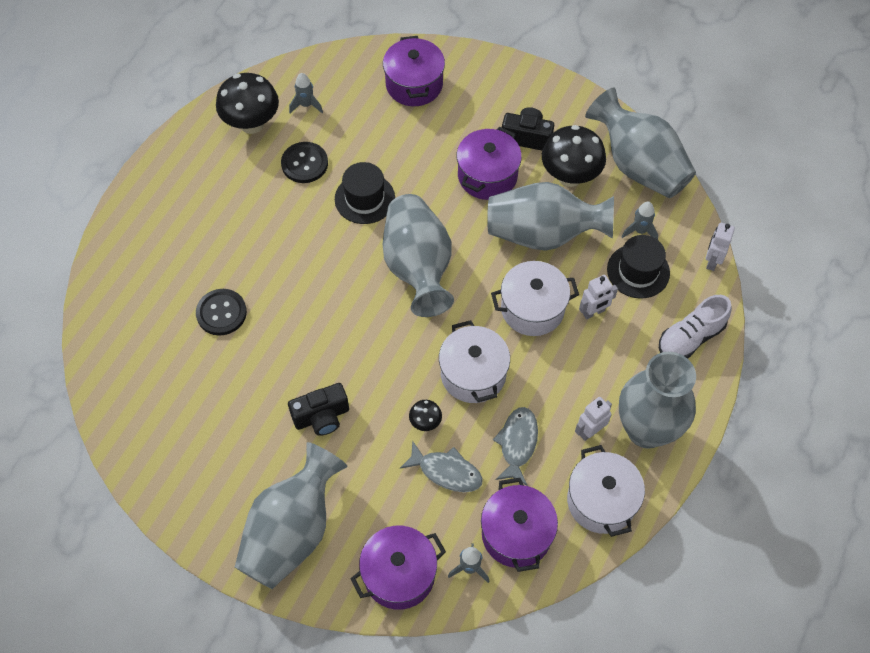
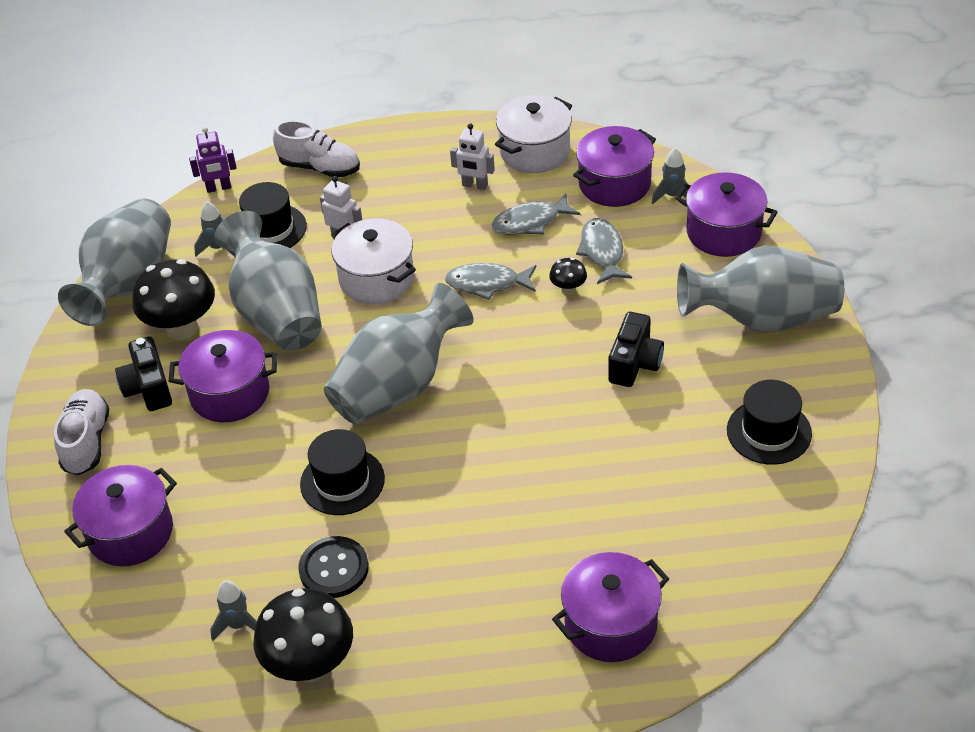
camera: 120 degrees left, 15 degrees down
black button [196,289,247,336] -> none
black camera [288,383,349,436] -> black camera turned 75 degrees clockwise [608,312,664,387]
white pot [439,320,510,403] -> grey fish [445,263,536,300]
grey vase [619,352,696,449] -> none
white robot [706,223,735,271] -> purple robot [189,127,237,193]
none -> white shoe [54,389,109,475]
none -> purple pot [552,552,669,662]
none -> black hat [727,380,812,465]

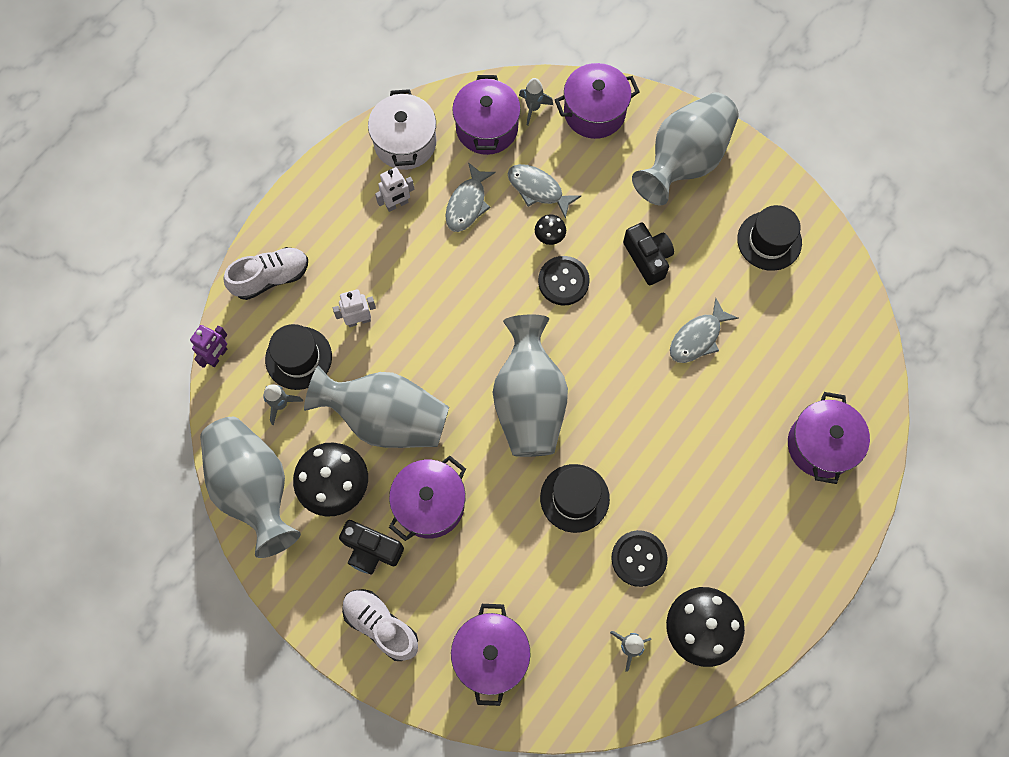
camera: 50 degrees left, 25 degrees up
white pot [331,218,416,304] -> none
grey fish [445,263,536,300] -> grey fish moved to [670,298,738,363]
none -> black button [538,256,590,305]

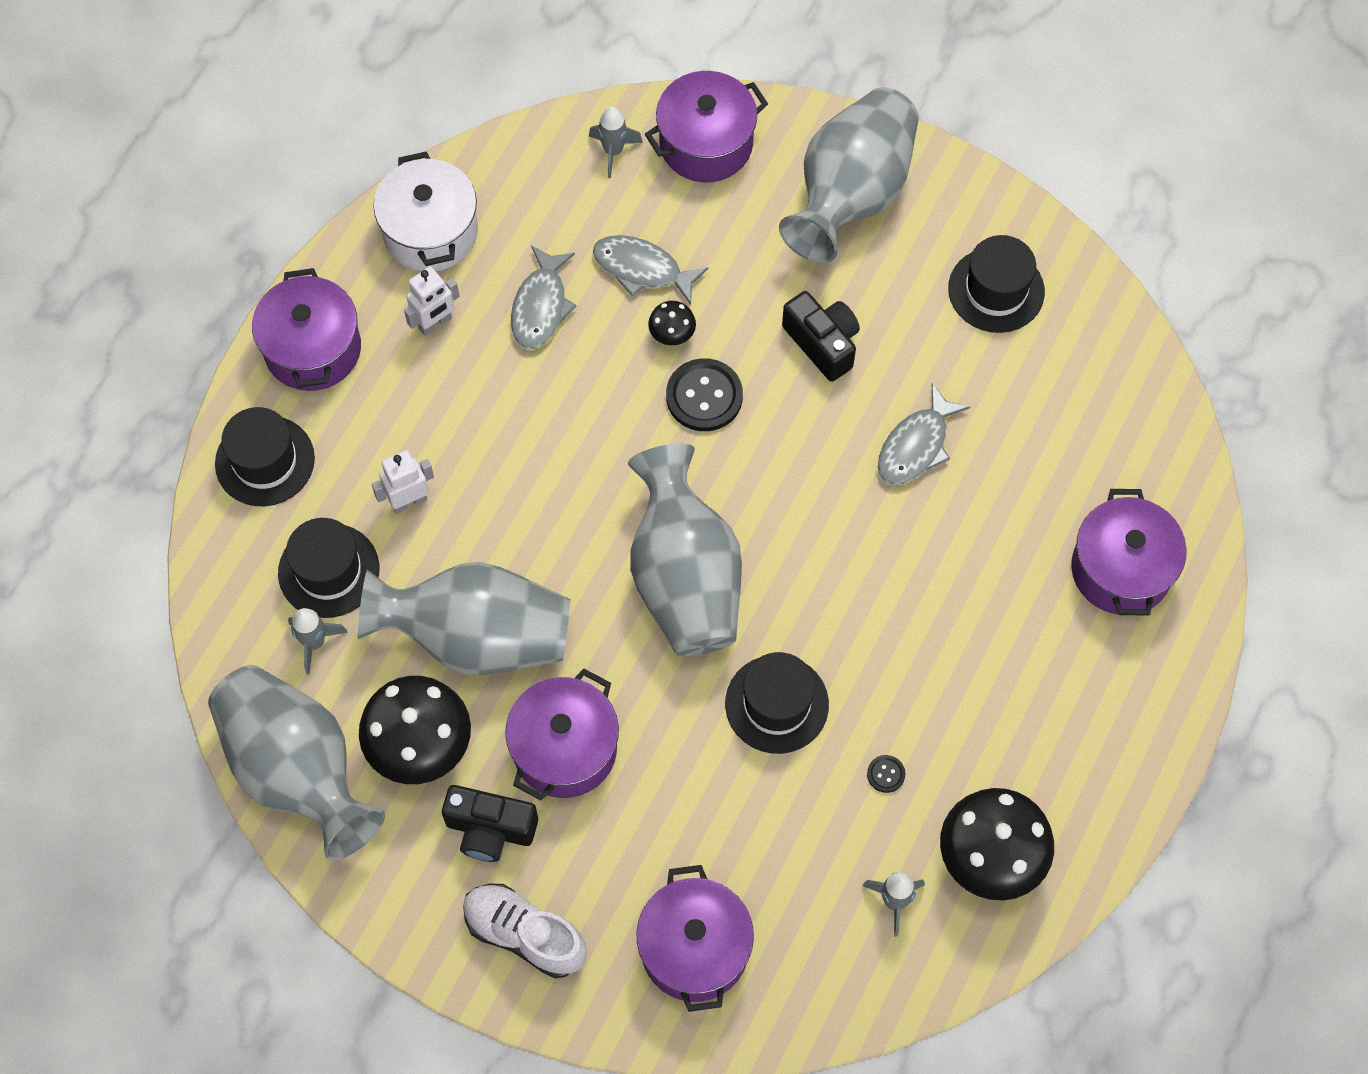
camera: 10 degrees left, 5 degrees down
purple robot [190,325,227,368] -> none
white shoe [223,247,308,300] -> black hat [215,407,315,506]
purple pot [452,75,521,155] -> purple pot moved to [252,268,361,391]
black button [611,530,667,587] -> black button [867,755,905,793], size x0.46

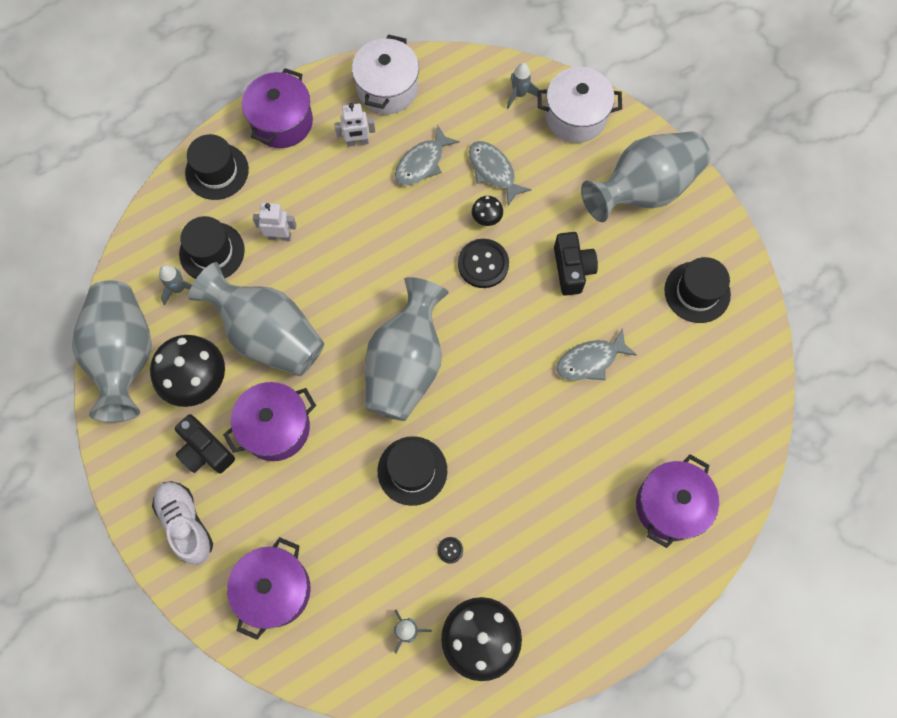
camera: 30 degrees right, 5 degrees up
purple pot [645,71,768,182] -> white pot [538,67,622,143]

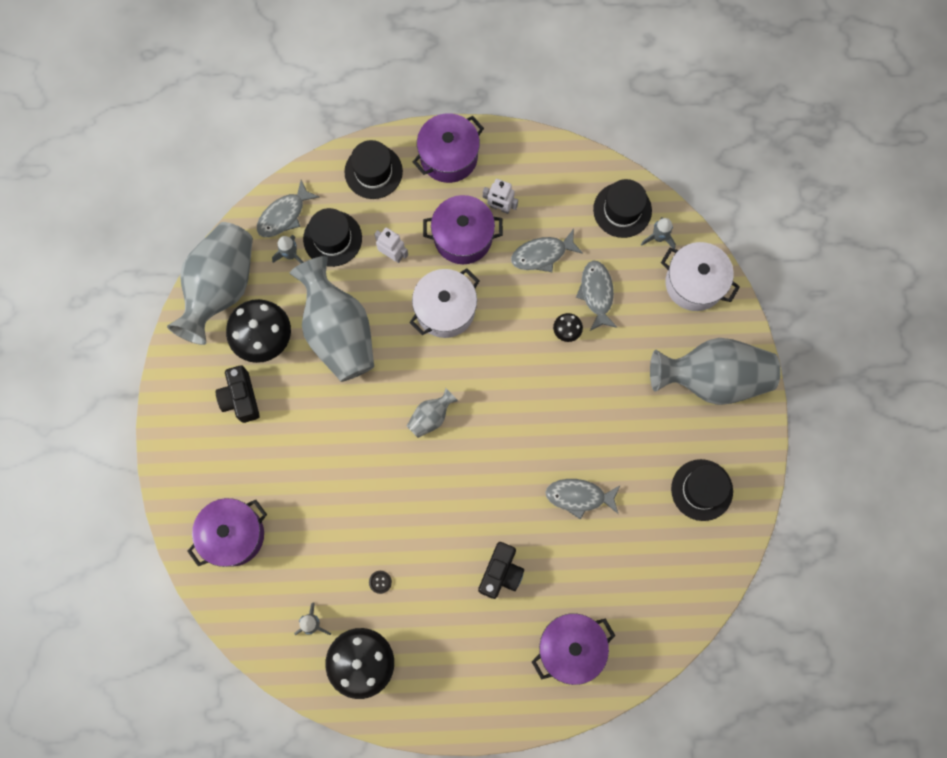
camera: 30 degrees right, 5 degrees up
white shoe [152,481,213,565] -> none
purple pot [223,382,316,461] -> purple pot moved to [423,195,503,264]
white pot [352,34,419,114] -> white pot moved to [410,268,480,338]
grey vase [365,277,449,421] -> grey vase [407,388,458,438], size x0.45
black hat [378,436,447,506] -> black hat moved to [593,179,652,238]
black button [458,239,509,288] -> none
black camera [554,232,598,296] -> black camera moved to [478,542,524,599]
none -> grey fish [257,180,320,237]

